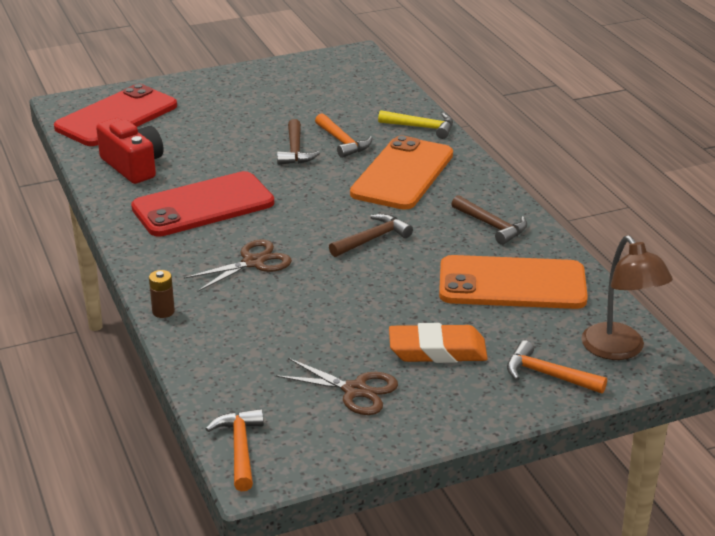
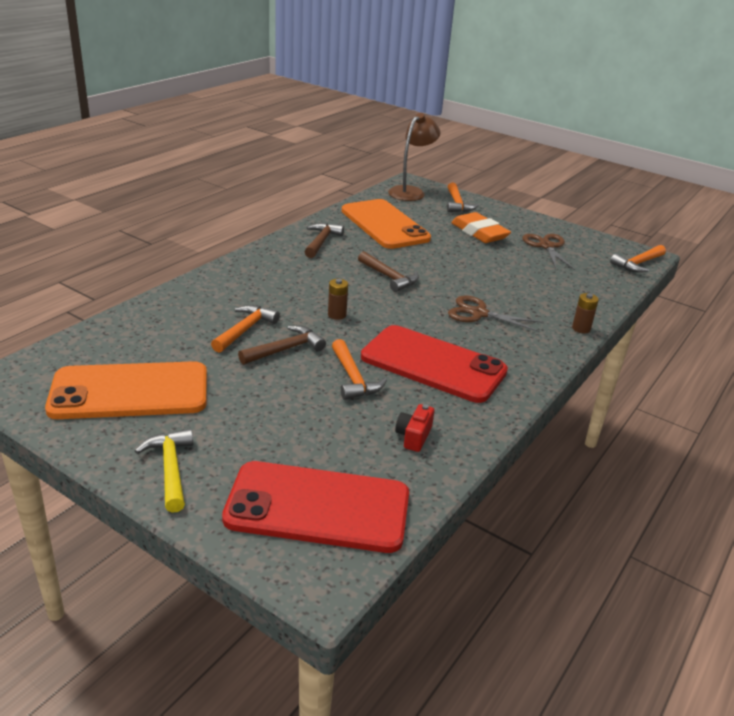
camera: 125 degrees left, 0 degrees up
red camera [96,118,163,184] -> red camera [395,404,434,452], size x0.52
brown hammer [329,214,413,257] -> brown hammer turned 150 degrees counterclockwise [358,251,419,292]
orange phone [350,135,453,210] -> orange phone moved to [45,361,207,419]
yellow hammer [378,110,453,139] -> yellow hammer moved to [135,429,193,513]
none -> brown battery [328,279,348,320]
none -> orange hammer [332,339,387,400]

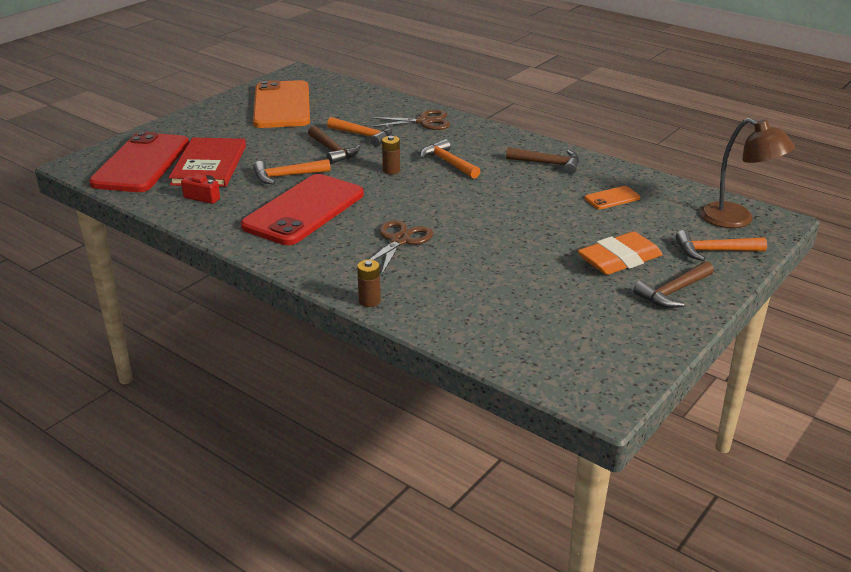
camera: 95 degrees right, 0 degrees up
yellow hammer [135,429,193,513] -> none
orange phone [342,199,431,249] -> orange phone [584,186,640,209], size x0.42
brown hammer [358,251,419,292] -> brown hammer moved to [633,261,714,308]
brown scissors [522,234,575,270] -> brown scissors moved to [369,109,450,130]
orange hammer [610,245,666,273] -> orange hammer moved to [420,139,480,179]
none -> red book [169,137,246,187]

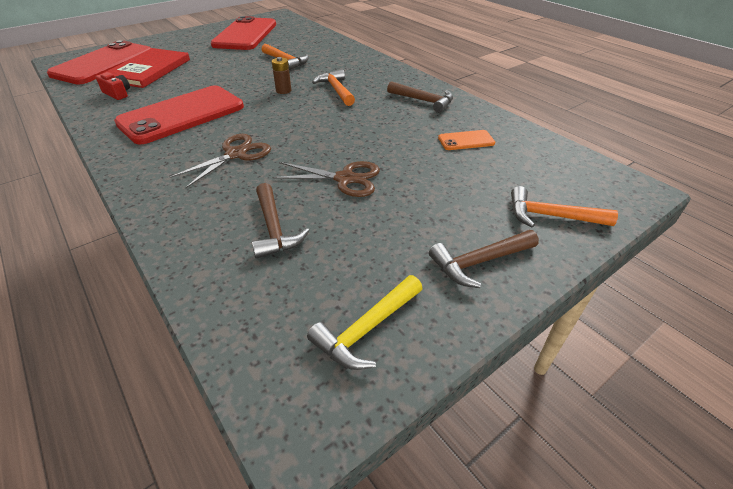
camera: 15 degrees right, 10 degrees up
orange phone [253,80,310,128] -> red phone [211,16,276,50]
orange hammer [253,159,331,184] -> none
brown hammer [308,126,360,164] -> brown hammer moved to [252,183,310,259]
brown battery [357,260,381,307] -> none
brown scissors [369,109,450,130] -> brown scissors moved to [272,161,380,197]
orange eraser [578,231,663,275] -> none
brown lamp [700,118,795,228] -> none
none -> yellow hammer [307,275,423,370]

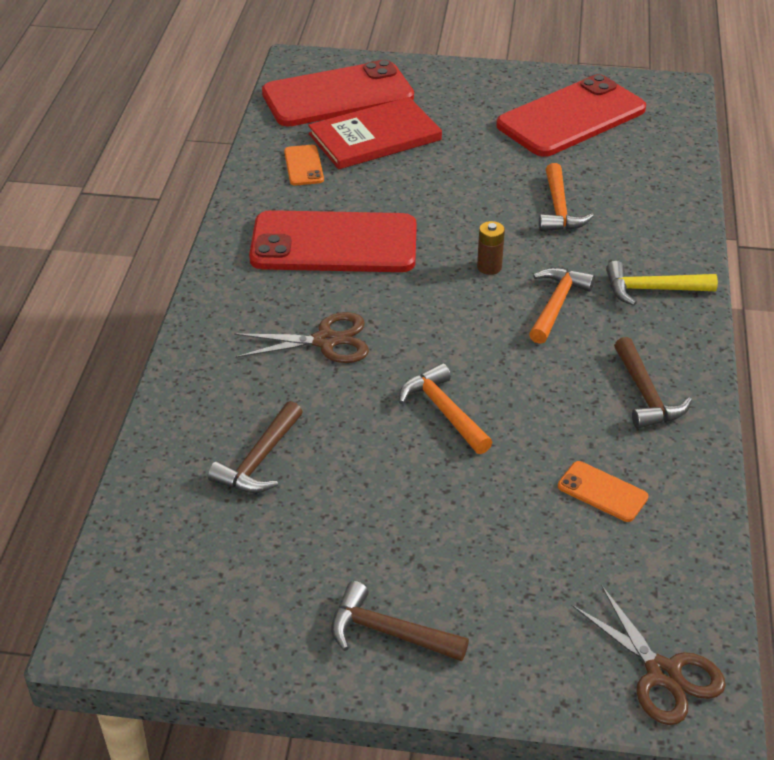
camera: 45 degrees right, 0 degrees up
red camera [96,72,130,100] -> orange phone [284,145,324,186]
brown scissors [272,161,380,197] -> brown scissors moved to [572,586,726,725]
yellow hammer [307,275,423,370] -> yellow hammer moved to [606,261,718,306]
orange hammer [511,186,618,227] -> orange hammer moved to [399,363,492,454]

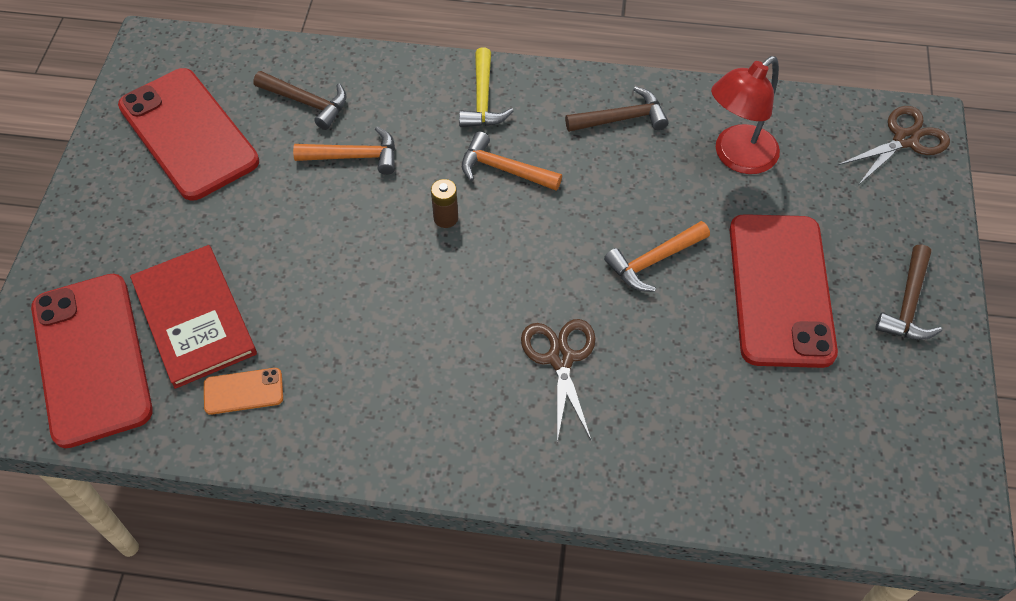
camera: 90 degrees left, 15 degrees up
brown hammer [208,401,302,493] -> brown hammer moved to [253,71,347,130]
red phone [249,210,417,272] -> red phone moved to [730,214,838,368]
orange phone [558,461,648,522] -> red lamp [711,56,780,174]

